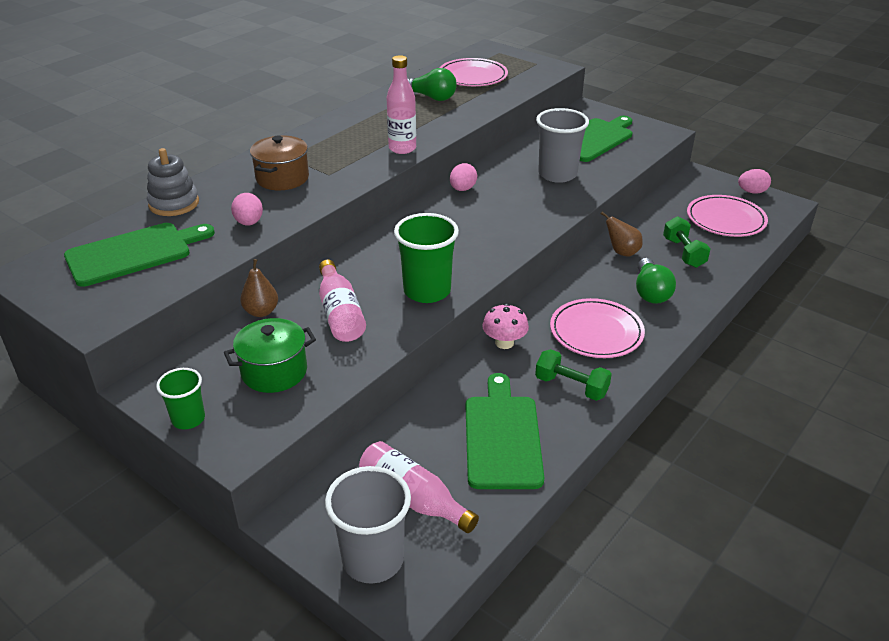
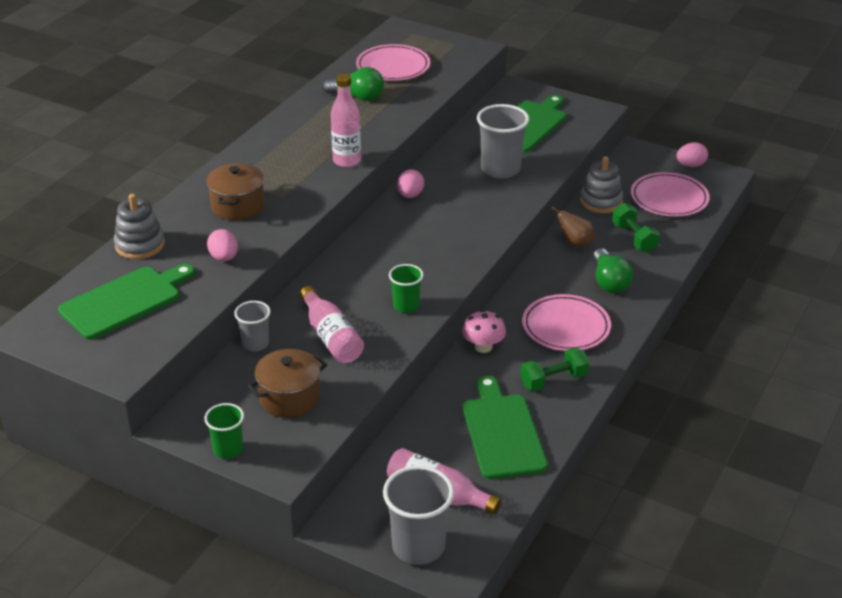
camera: 10 degrees left, 0 degrees up
green pot [224,318,316,393] -> brown pot [248,349,327,418]
brown pear [240,259,278,317] -> grey cup [234,301,271,352]
green cup [394,213,459,303] -> green cup [389,264,423,313], size x0.58
green dumbbell [535,349,612,401] -> green dumbbell turned 45 degrees counterclockwise [520,348,589,391]
none -> grey stacking toy [580,156,623,213]

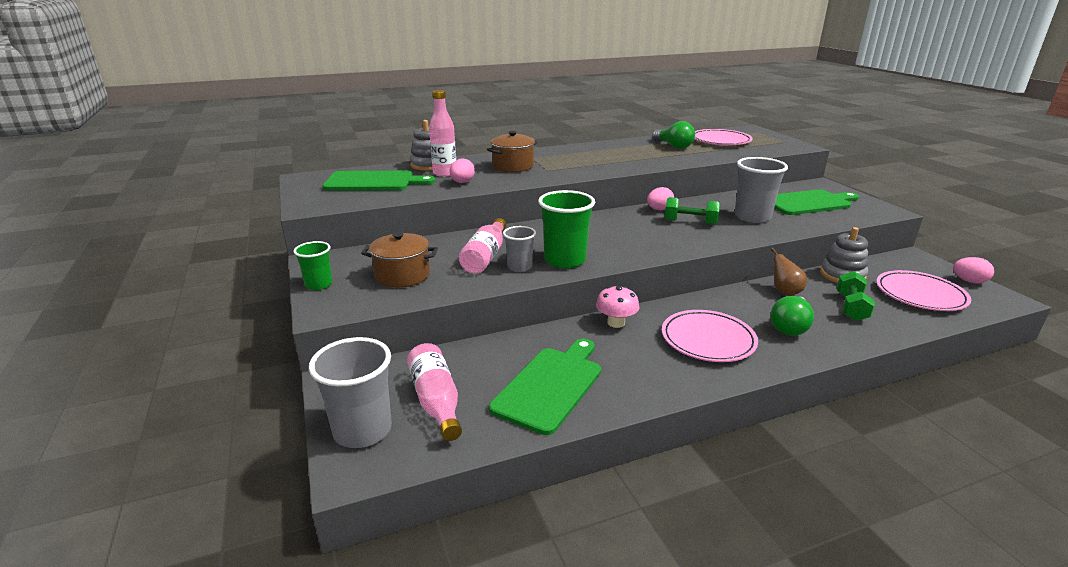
camera: 40 degrees right, 10 degrees down
grey cup [234,301,271,352] -> grey cup moved to [503,226,536,272]
pink bottle [331,74,361,167] -> pink bottle moved to [429,90,456,177]
green cup [389,264,423,313] -> green cup [538,190,595,268], size x1.72
green dumbbell [520,348,589,391] -> green dumbbell moved to [665,197,720,225]

